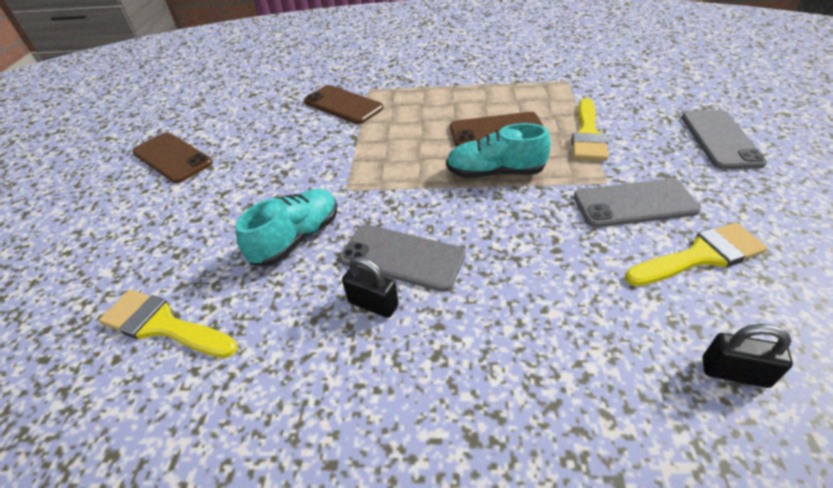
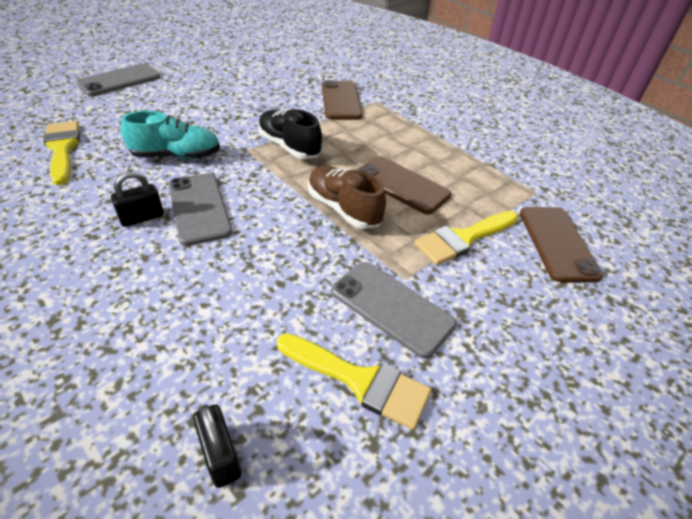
camera: 40 degrees right, 0 degrees up
brown phone [132,132,213,183] -> brown phone moved to [520,207,603,282]
black padlock [342,256,399,318] -> black padlock turned 75 degrees clockwise [111,171,164,227]
turquoise shoe [446,123,551,178] -> brown shoe [308,166,386,229]
grey phone [681,110,767,169] -> grey phone moved to [76,63,160,96]
none -> black shoe [258,109,322,159]

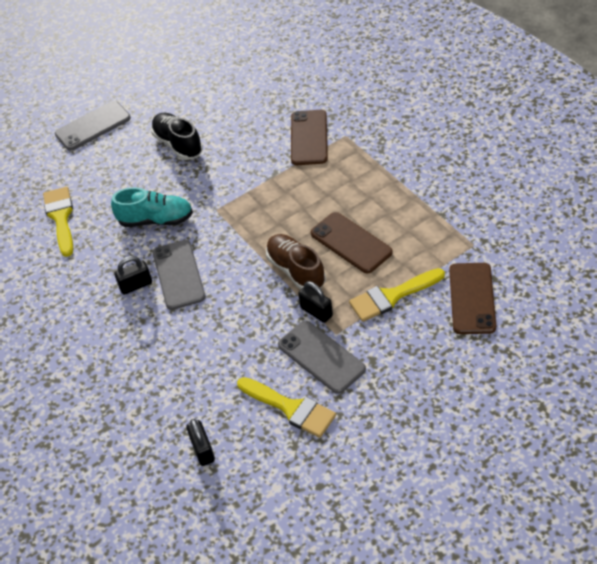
camera: 15 degrees right, 5 degrees up
black shoe [258,109,322,159] -> black shoe moved to [151,113,203,160]
none -> black padlock [298,281,333,323]

